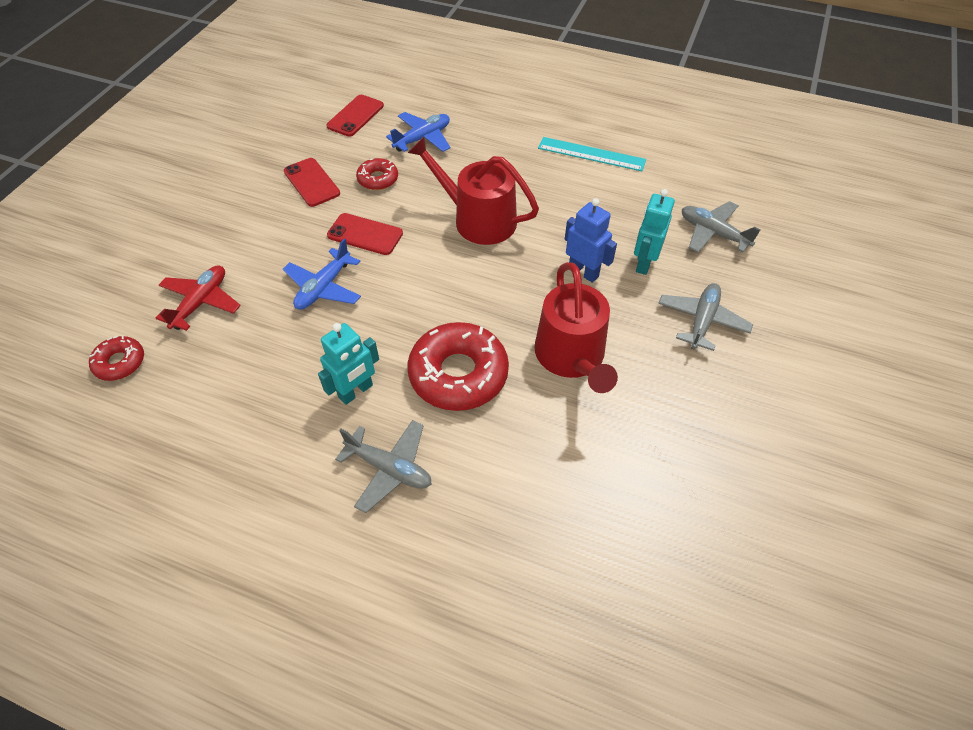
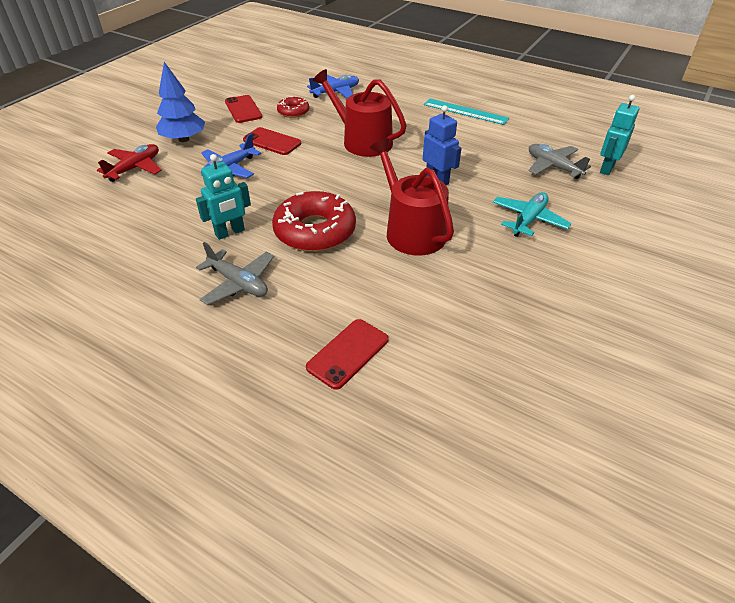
camera: 10 degrees right, 10 degrees down
red donut [89,336,144,381] -> none
red phone [326,95,384,137] -> red phone moved to [306,319,389,390]
red watering can [534,262,618,393] -> red watering can turned 150 degrees clockwise [370,139,454,256]
turquoise robot [634,189,675,275] -> turquoise robot moved to [600,95,639,175]
grey plane [658,283,753,351] -> turquoise plane [493,192,571,237]
none -> blue tree [156,62,205,142]

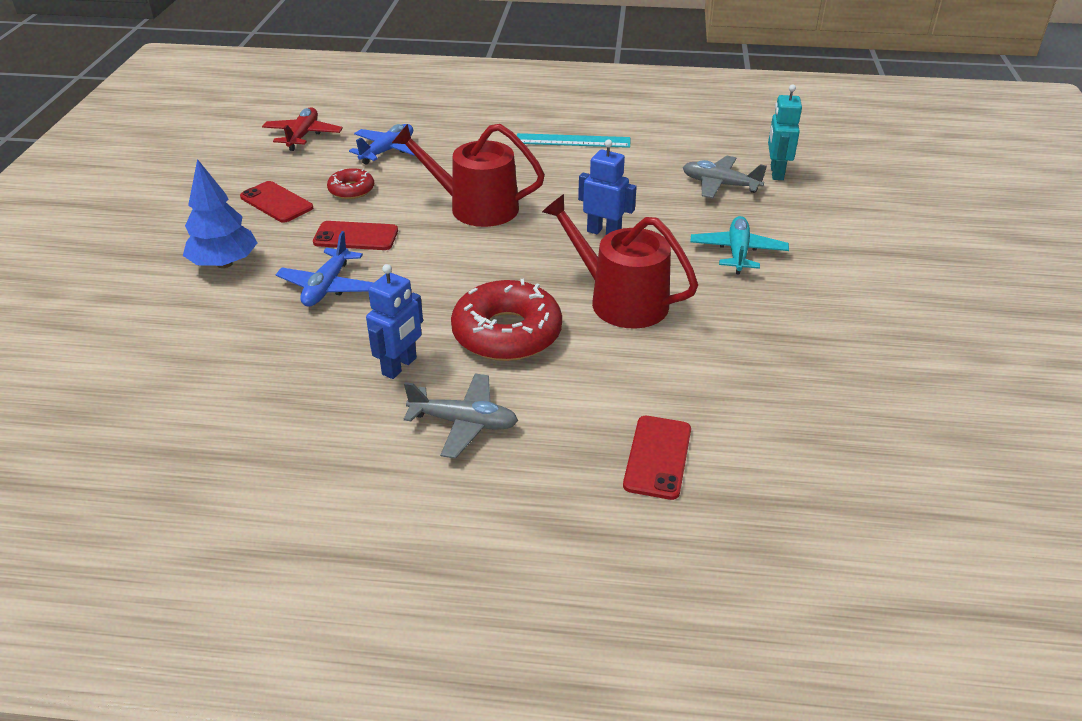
camera: 25 degrees left, 5 degrees down
red plane [97,144,162,182] -> red plane moved to [262,107,343,151]
turquoise robot [196,154,251,240] -> blue robot [366,264,423,379]

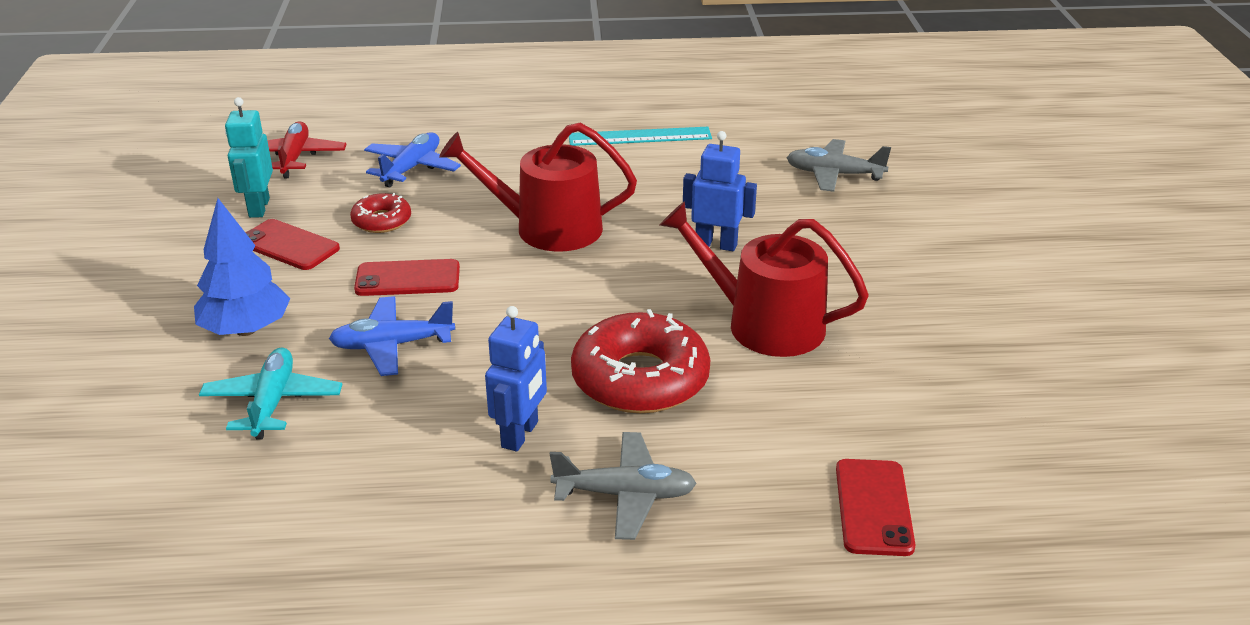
camera: 10 degrees left, 5 degrees down
blue plane [275,231,374,306] -> blue plane turned 75 degrees clockwise [329,296,455,376]
turquoise plane [690,216,789,275] -> turquoise plane moved to [199,347,343,440]
turquoise robot [768,84,802,180] -> turquoise robot moved to [225,97,273,218]

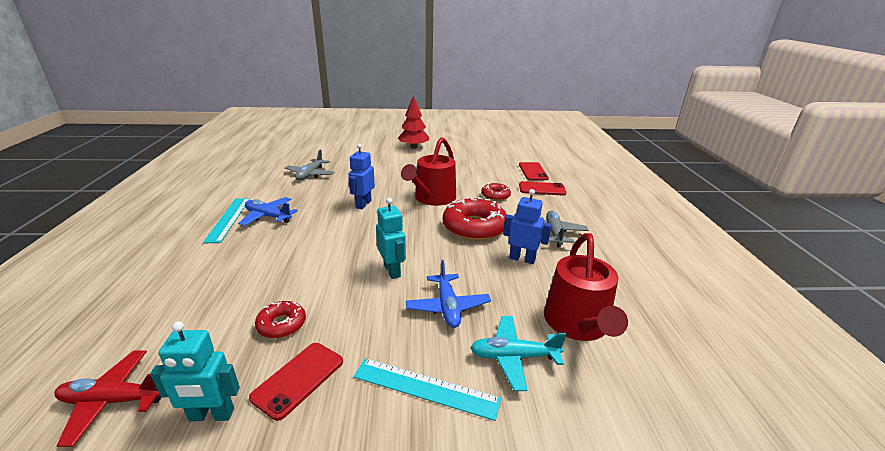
camera: 90 degrees left, 5 degrees down
blue tree [194,198,290,336] -> turquoise ruler [354,358,501,421]
red phone [354,259,460,296] -> red phone moved to [519,162,549,180]
blue plane [364,132,461,187] -> blue plane moved to [238,197,298,226]
red watering can [439,123,637,252] -> red watering can moved to [544,233,628,341]
none -> turquoise robot [376,198,406,279]
none -> red tree [398,95,429,149]
none -> red donut [481,182,511,201]

